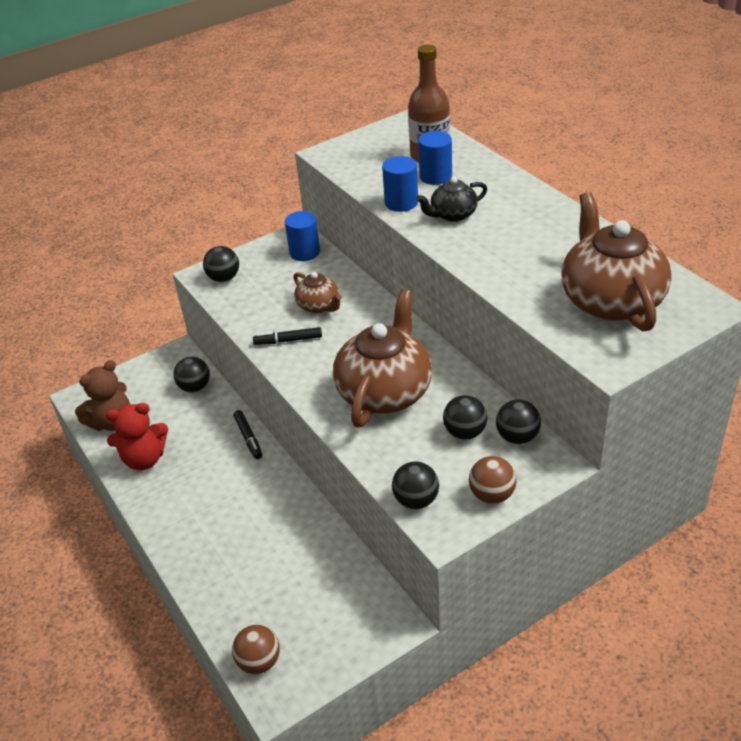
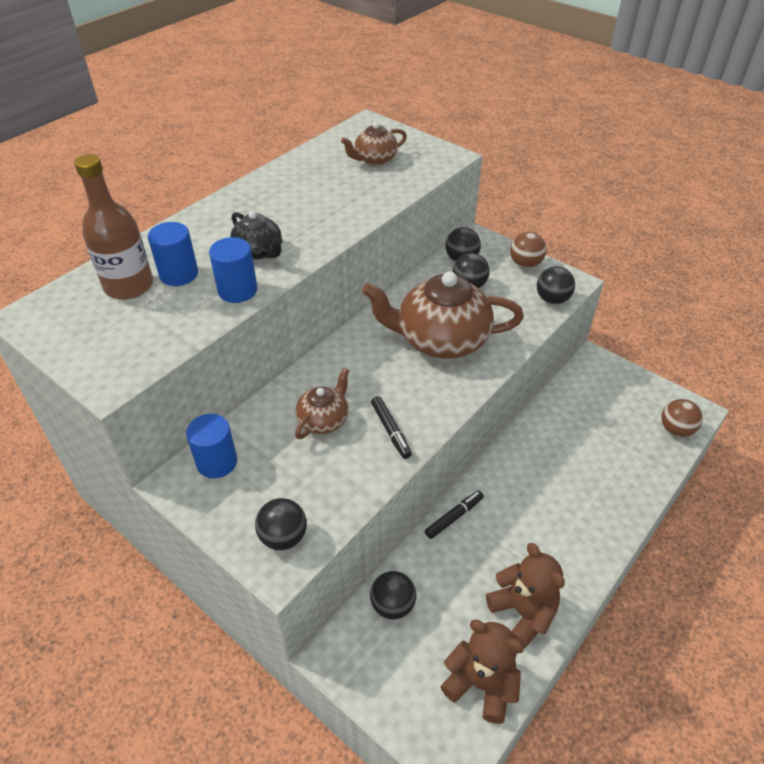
camera: 110 degrees left, 5 degrees up
red teddy bear [106,403,168,470] -> brown teddy bear [486,543,565,648]
brown teapot [561,192,672,331] -> brown teapot [341,122,407,165], size x0.51

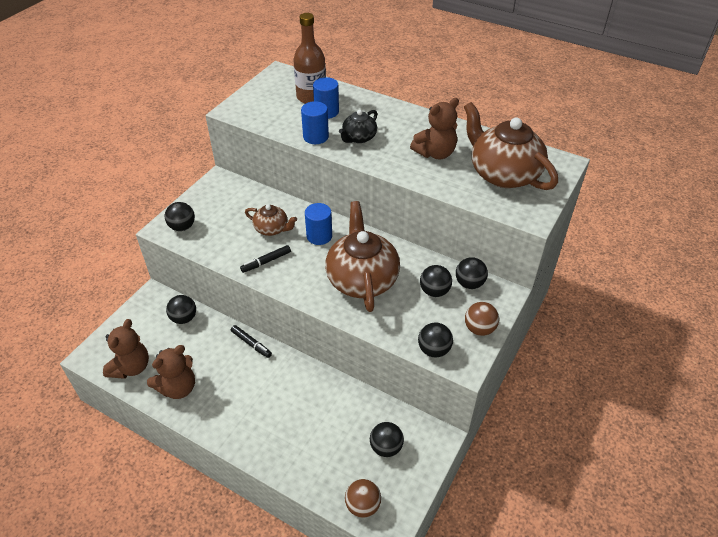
camera: 80 degrees right, 0 degrees up
blue cylinder [186,414,237,478] -> blue cylinder moved to [305,203,332,245]
brown teapot [341,122,407,165] -> brown teapot [464,102,558,190], size x1.96
none -> black ball [370,422,404,457]
none -> brown teddy bear [410,98,459,159]

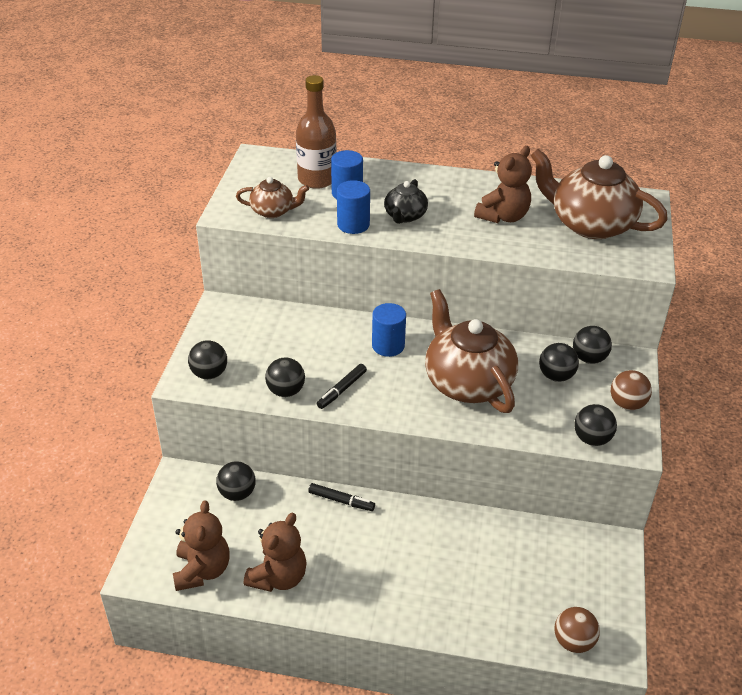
camera: 20 degrees left, 5 degrees down
brown teapot [245,204,297,236] -> brown teapot moved to [236,177,309,218]
black ball [370,422,404,457] -> black ball moved to [265,357,305,397]

